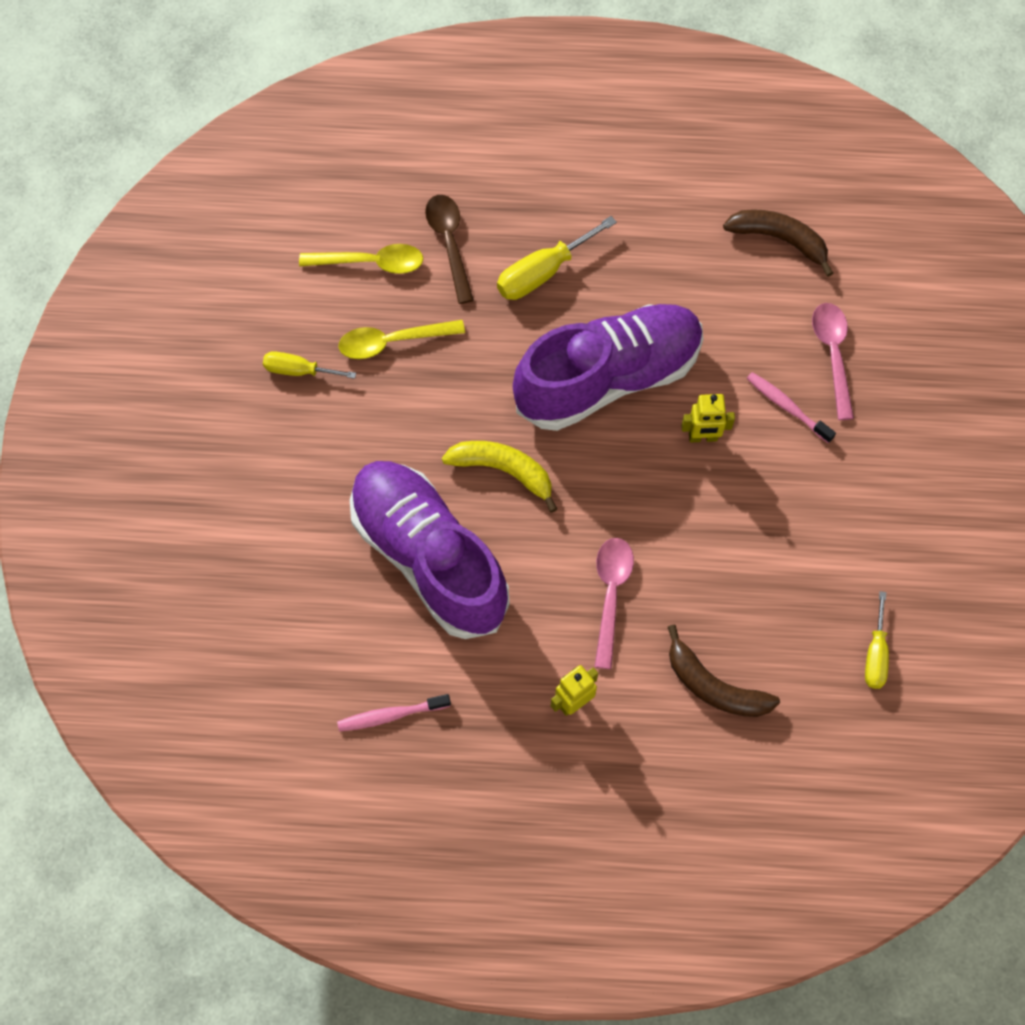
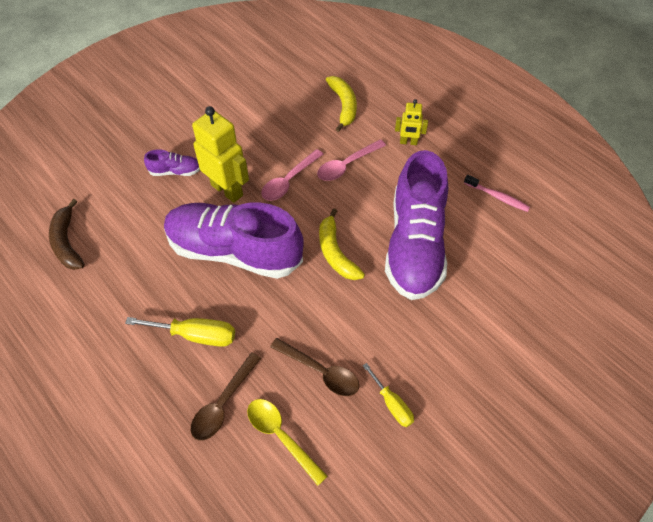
camera: 135 degrees left, 10 degrees down
yellow spoon [339,320,465,359] -> brown spoon [270,338,359,396]
brown banana [668,625,780,717] -> yellow banana [326,76,357,132]
yellow robot [681,394,735,442] -> yellow robot [192,106,249,203], size x1.88
pink toothbrush [747,372,836,443] -> purple shoe [144,149,200,176]
pink spoon [812,303,854,420] -> pink spoon moved to [261,149,323,201]
yellow screwdriver [865,591,889,689] -> none

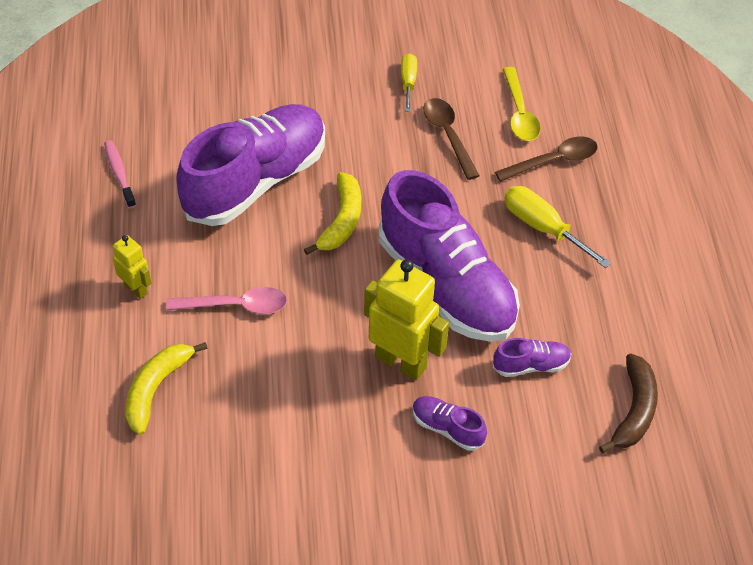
camera: 145 degrees left, 5 degrees down
yellow robot [192,106,249,203] -> yellow robot turned 135 degrees clockwise [364,259,449,380]
pink spoon [261,149,323,201] -> none
none -> purple shoe [493,338,571,377]

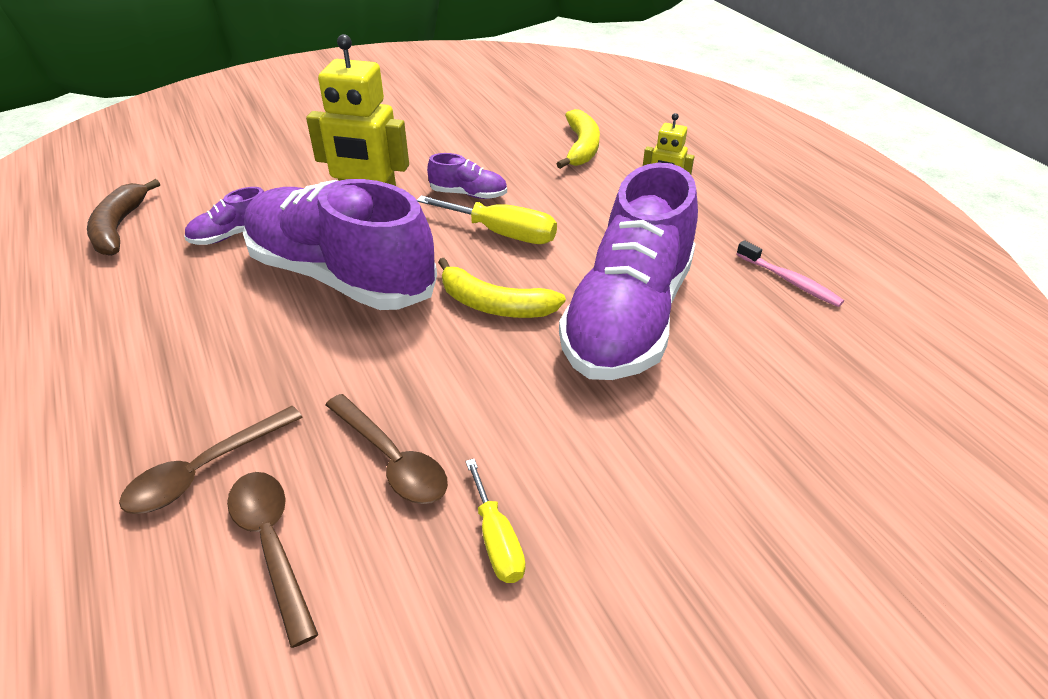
camera: 160 degrees right, 10 degrees down
pink spoon [166,287,287,314] -> none
yellow banana [304,172,361,255] -> yellow banana turned 60 degrees counterclockwise [438,258,566,318]
purple shoe [413,396,487,451] -> purple shoe moved to [427,153,507,199]
yellow spoon [503,67,541,141] -> brown spoon [227,472,318,648]
yellow screwdriver [505,186,611,268] -> yellow screwdriver moved to [417,195,557,244]

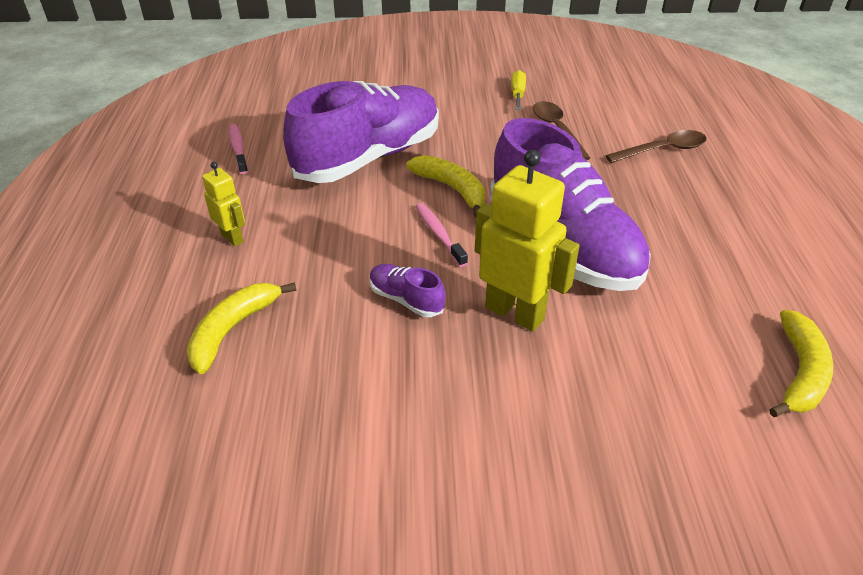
camera: 155 degrees left, 0 degrees up
brown banana [87,179,160,256] -> yellow banana [769,310,833,417]
purple shoe [184,187,264,245] -> none
brown spoon [227,472,318,648] -> none
yellow screwdriver [417,195,557,244] -> none
none -> pink toothbrush [415,203,468,267]

